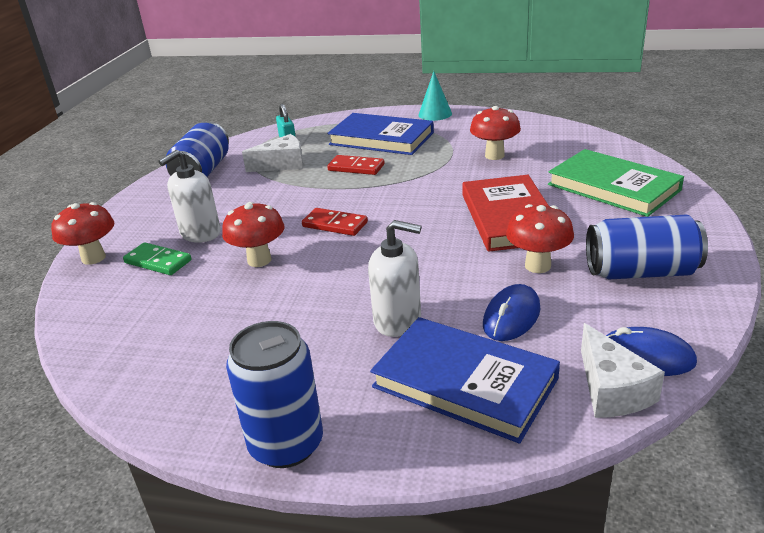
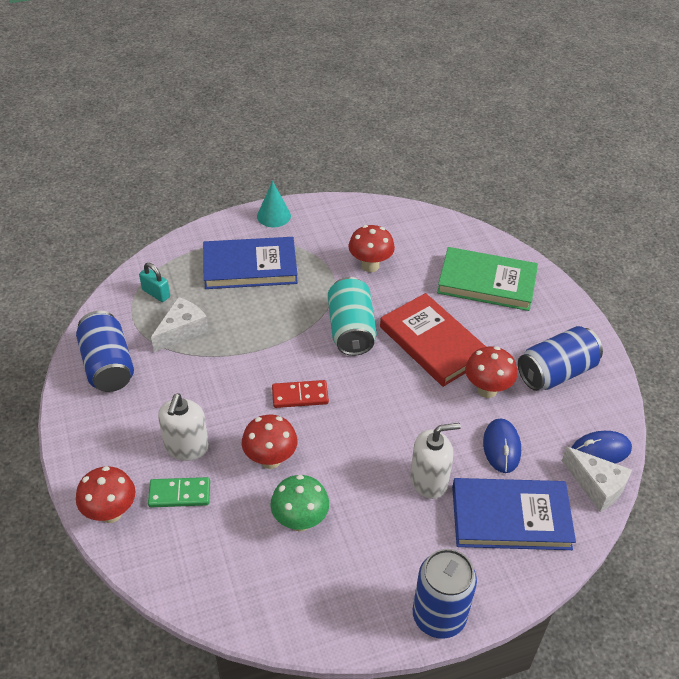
camera: 35 degrees left, 15 degrees up
red domino [327,155,385,175] -> none
none -> green mushroom [270,475,329,532]
none -> turquoise can [328,277,377,356]

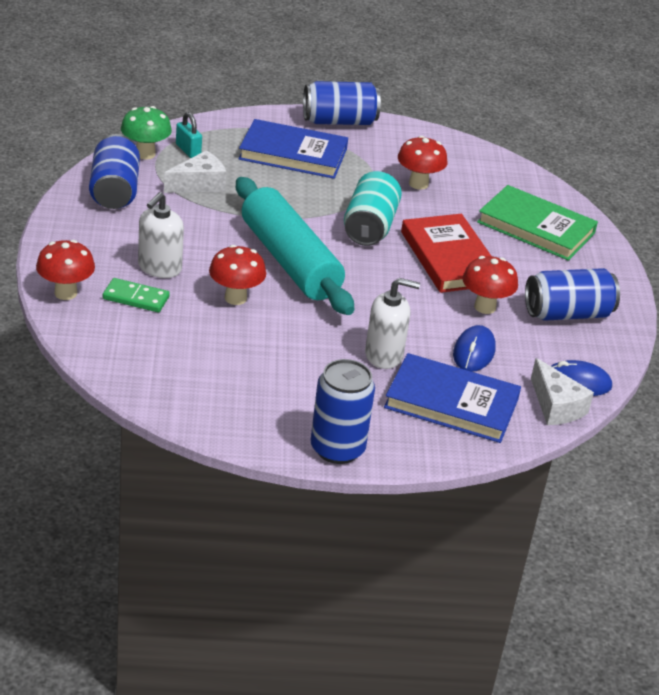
camera: 15 degrees right, 10 degrees down
turquoise cone [257,181,291,227] -> blue can [303,81,381,125]
green mushroom [270,475,329,532] -> green mushroom moved to [121,106,172,160]
red domino [272,380,329,408] -> turquoise rolling pin [236,177,354,315]

